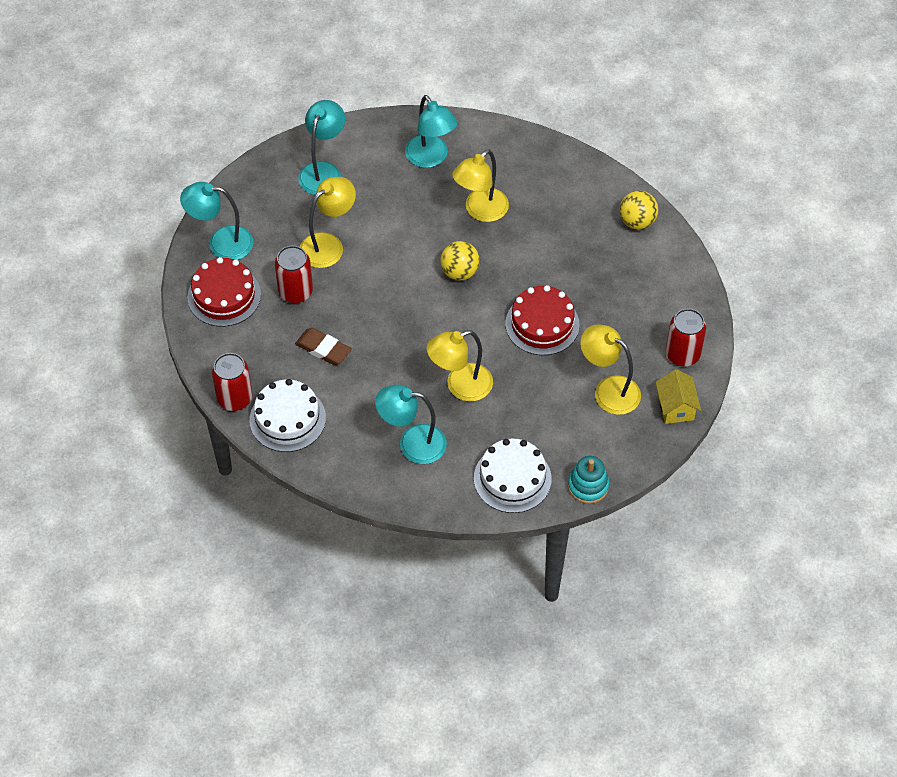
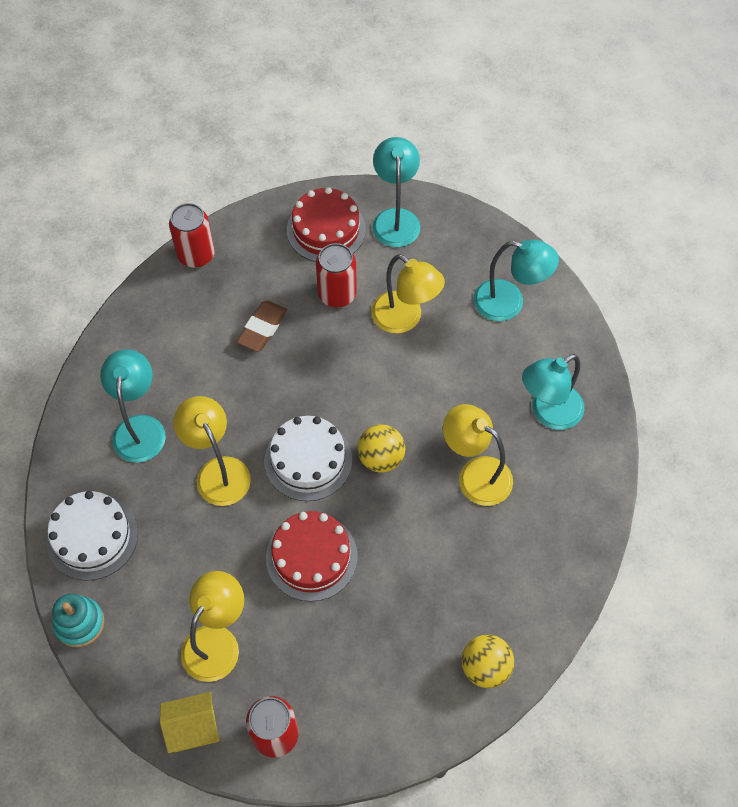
camera: 85 degrees right, 5 degrees up
white cake [249,379,326,452] -> white cake moved to [264,416,352,501]

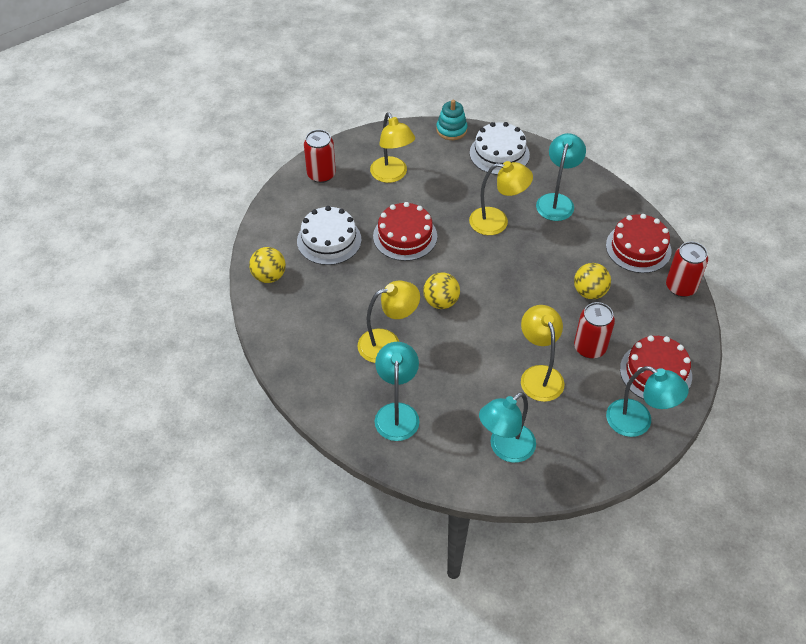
camera: 125 degrees right, 10 degrees down
turquoise lamp [100,349,166,463] -> turquoise lamp turned 105 degrees counterclockwise [536,133,586,221]
yellow house [160,692,220,753] -> none
brown eraser [237,301,287,352] -> yellow ball [574,263,611,299]
white cake [264,416,352,501] -> white cake moved to [297,206,361,265]
yellow lamp [371,254,445,333] -> yellow lamp turned 90 degrees clockwise [521,305,565,402]
none -> red cake [606,214,671,273]

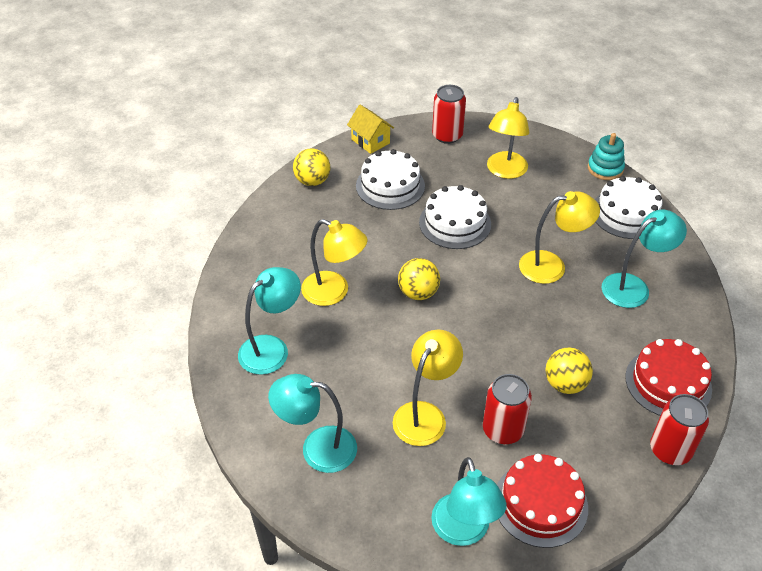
camera: 45 degrees right, 5 degrees down
red cake [373,202,437,261] -> white cake [419,185,491,249]
yellow lamp [469,161,533,235] -> yellow lamp turned 60 degrees counterclockwise [519,191,600,284]
none -> yellow house [347,105,394,154]

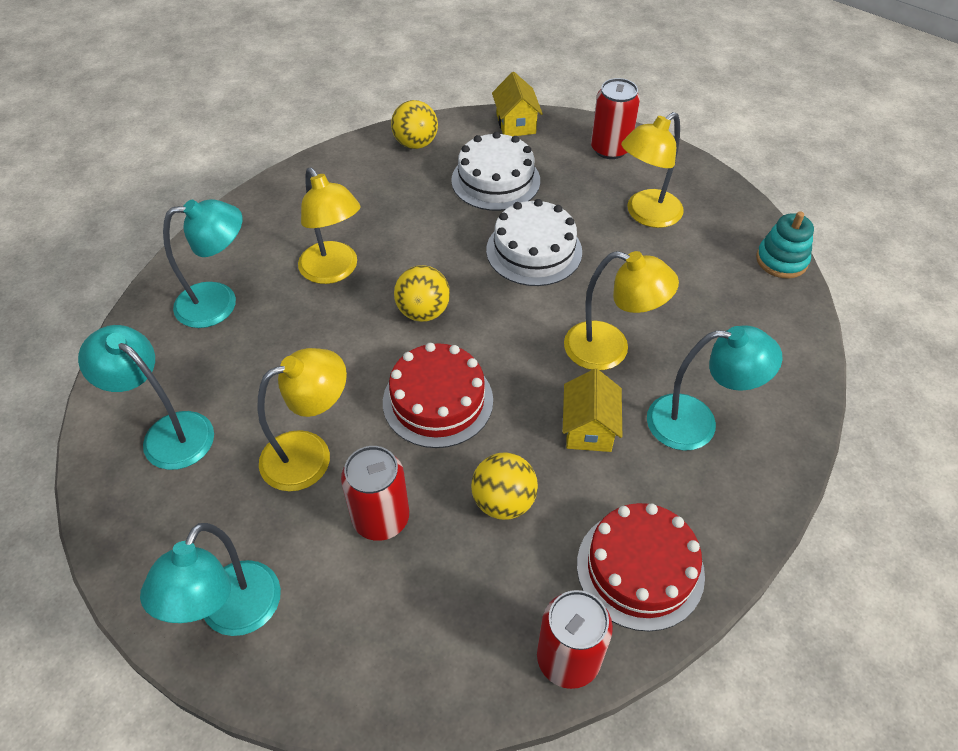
camera: 30 degrees right, 5 degrees up
red cake [497,454,588,548] -> red cake moved to [383,343,493,448]
white cake [595,176,662,239] -> none
none -> yellow house [563,369,622,452]

